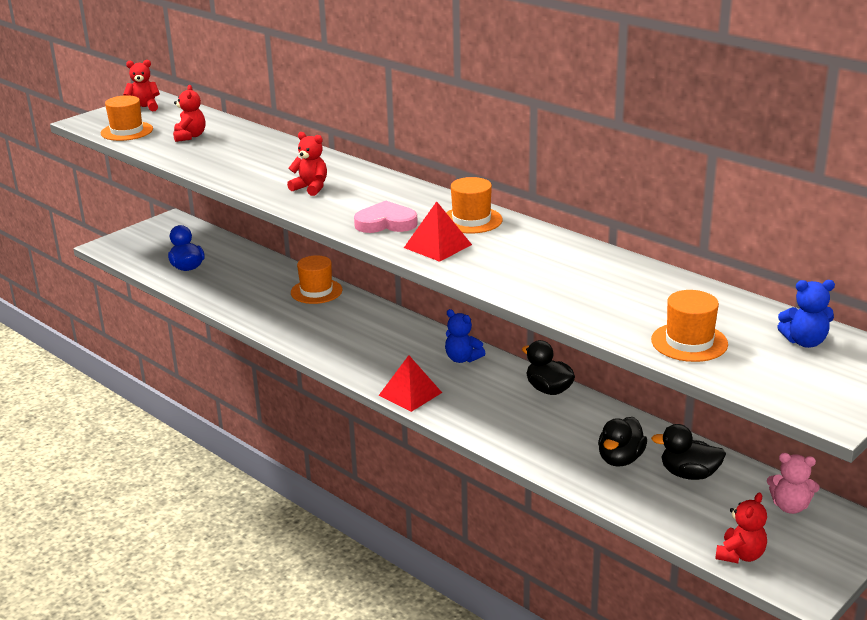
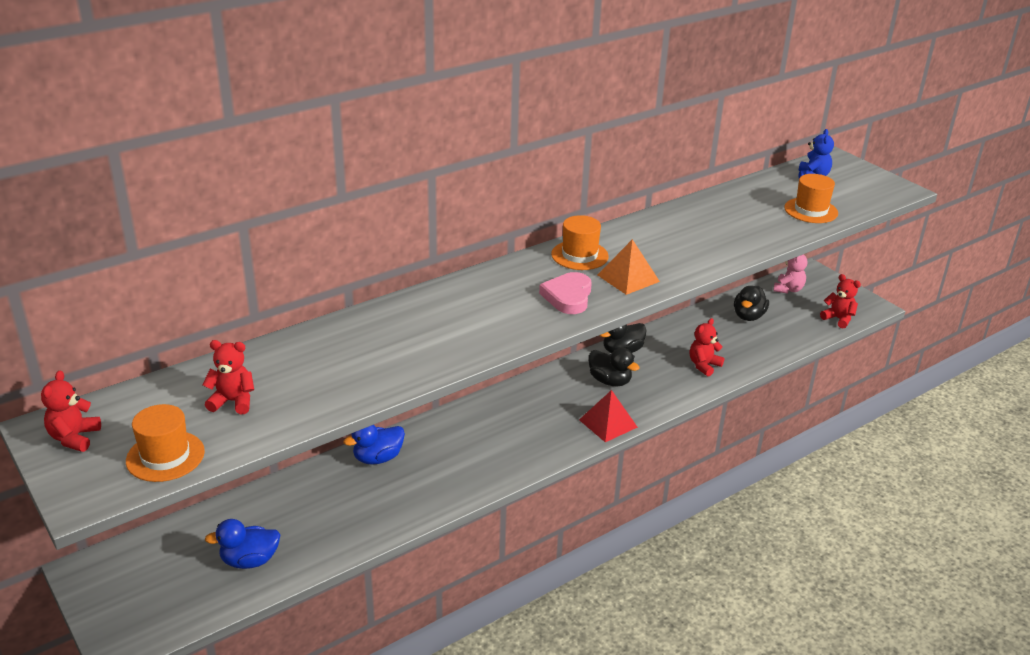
camera: 80 degrees left, 5 degrees up
red teddy bear [287,132,327,196] -> red teddy bear moved to [690,318,724,376]
orange hat [291,255,342,304] -> blue duck [343,425,405,465]
red pyramid [404,201,472,262] -> orange pyramid [598,239,660,295]
blue teddy bear [445,309,486,363] -> none
black duck [598,417,647,467] -> black duck moved to [589,348,640,387]

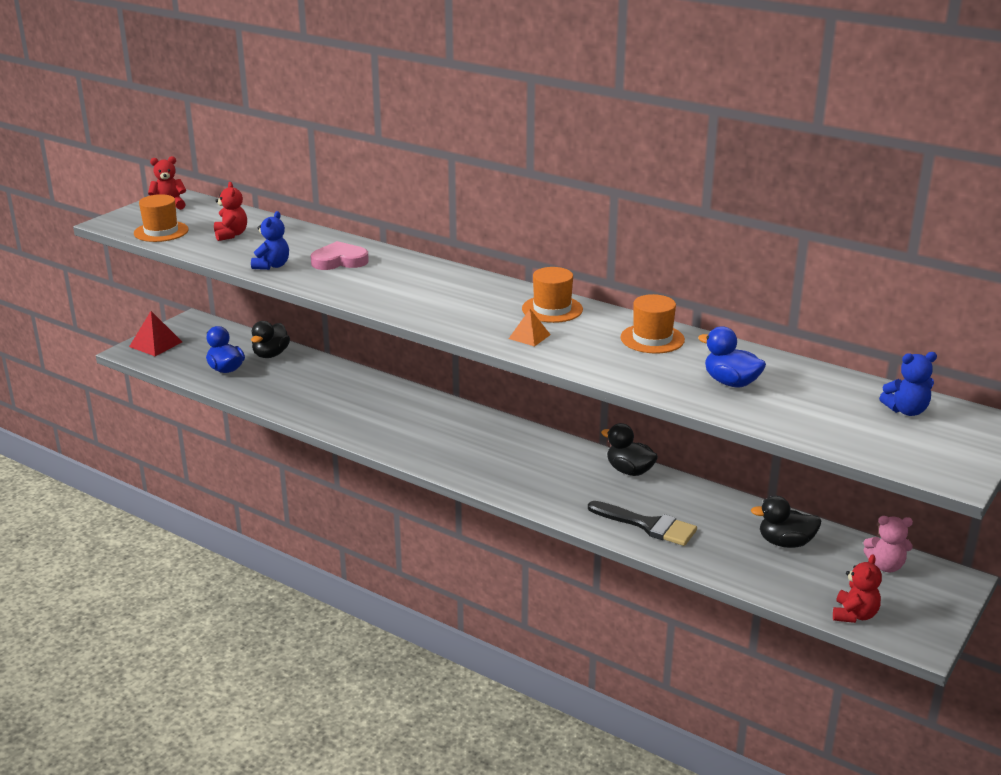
camera: 70 degrees right, 5 degrees down
blue duck [343,425,405,465] -> blue duck moved to [698,326,766,387]
pink heart [539,272,592,314] -> pink heart moved to [311,241,369,270]
red pyramid [579,390,638,442] -> red pyramid moved to [129,311,182,356]
black duck [589,348,640,387] -> black duck moved to [251,321,290,358]
orange pyramid [598,239,660,295] -> orange pyramid [509,309,551,346], size x0.64
red teddy bear [690,318,724,376] -> black brush [588,501,697,546]
orange hat [784,174,838,223] -> orange hat moved to [621,294,685,353]
none -> blue teddy bear [251,211,289,270]

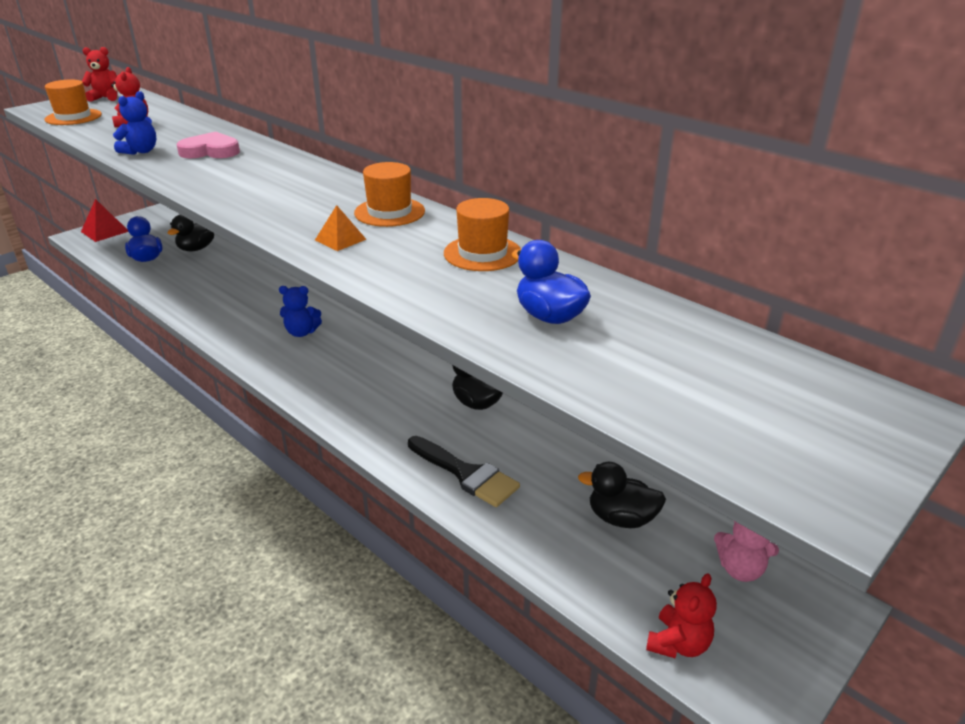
camera: 10 degrees right, 5 degrees up
blue teddy bear [879,352,937,416] -> blue teddy bear moved to [279,286,322,337]

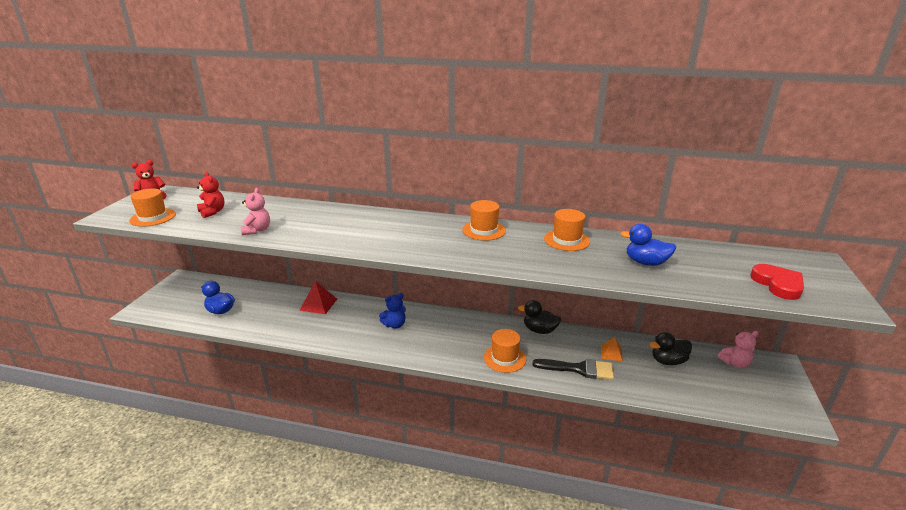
camera: 30 degrees left, 5 degrees down
red pyramid [81,199,128,242] -> red pyramid moved to [300,281,337,314]
blue teddy bear [113,91,156,155] -> pink teddy bear [241,188,270,235]
black duck [167,215,214,251] -> none
pink heart [177,132,240,158] -> none
orange pyramid [315,205,367,251] -> orange pyramid moved to [601,337,623,361]
red teddy bear [646,574,717,658] -> none
none -> orange hat [484,329,526,373]
none -> red heart [750,264,804,300]

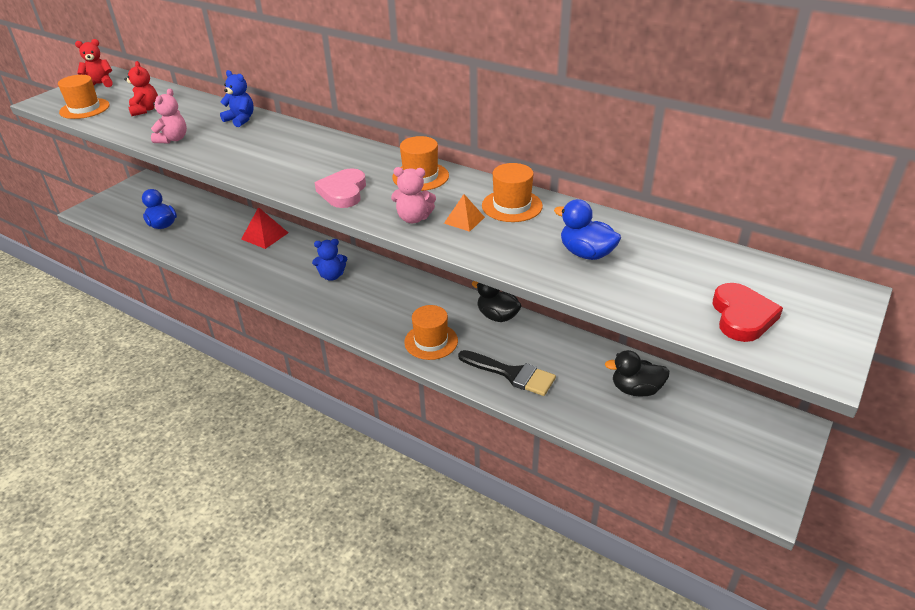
camera: 20 degrees right, 10 degrees up
orange pyramid [601,337,623,361] -> orange pyramid moved to [444,194,485,232]
pink teddy bear [718,331,759,368] -> pink teddy bear moved to [391,167,436,223]
none -> blue teddy bear [220,70,254,127]
none -> pink heart [315,168,366,208]

